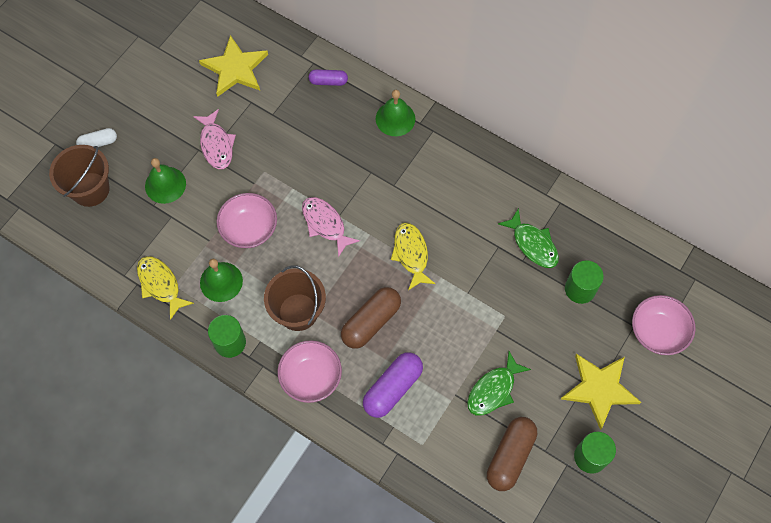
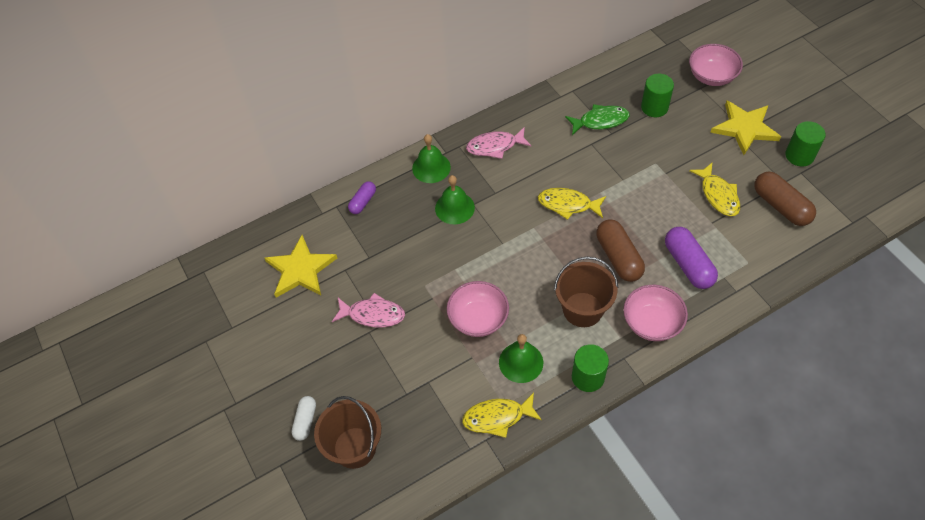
camera: 60 degrees left, 10 degrees down
green bell [145,158,186,204] -> green bell moved to [435,175,475,224]
pink fish [302,197,360,257] -> pink fish moved to [466,127,531,159]
green fish [467,351,531,416] -> yellow fish [689,163,740,216]

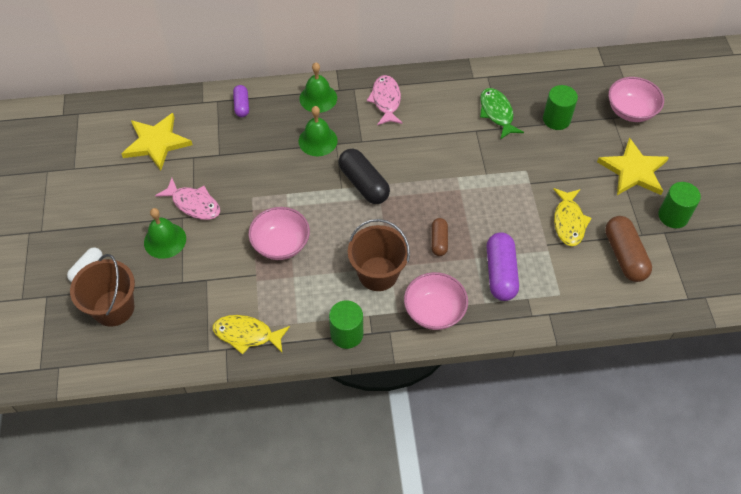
camera: 20 degrees right, 0 degrees up
purple capsule [348,182,376,214] -> purple capsule turned 60 degrees counterclockwise [233,85,249,117]
pink fish [466,127,531,159] -> pink fish turned 75 degrees clockwise [367,75,403,125]
green bell [499,334,543,383] -> green bell moved to [144,208,186,259]
yellow fish [538,188,606,220] -> none
green fish [565,104,630,135] -> green fish turned 120 degrees counterclockwise [480,88,524,139]
brown capsule [596,219,645,282] -> brown capsule [432,218,448,256], size x0.58
none -> black capsule [338,148,390,204]

